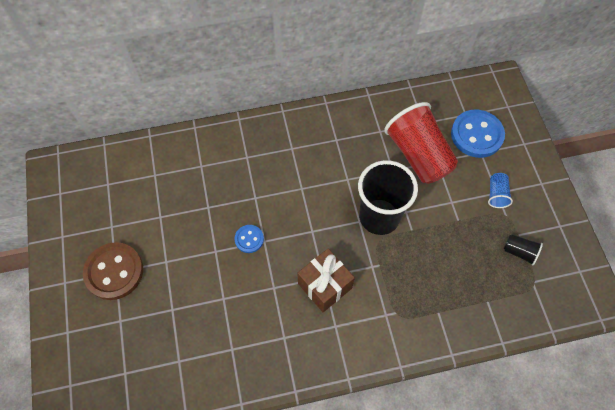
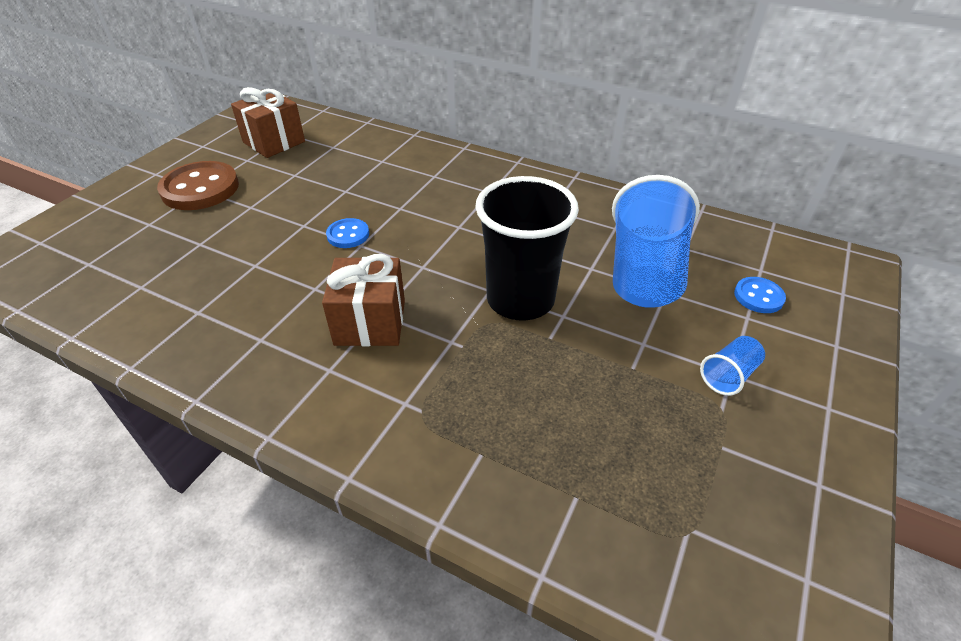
camera: 40 degrees right, 20 degrees down
red cup [384,102,458,184] -> blue cup [612,175,700,308]
blue button [451,110,505,158] -> blue button [734,277,786,313], size x0.52
black cup [504,234,543,265] -> none
none -> brown gift [231,87,305,158]

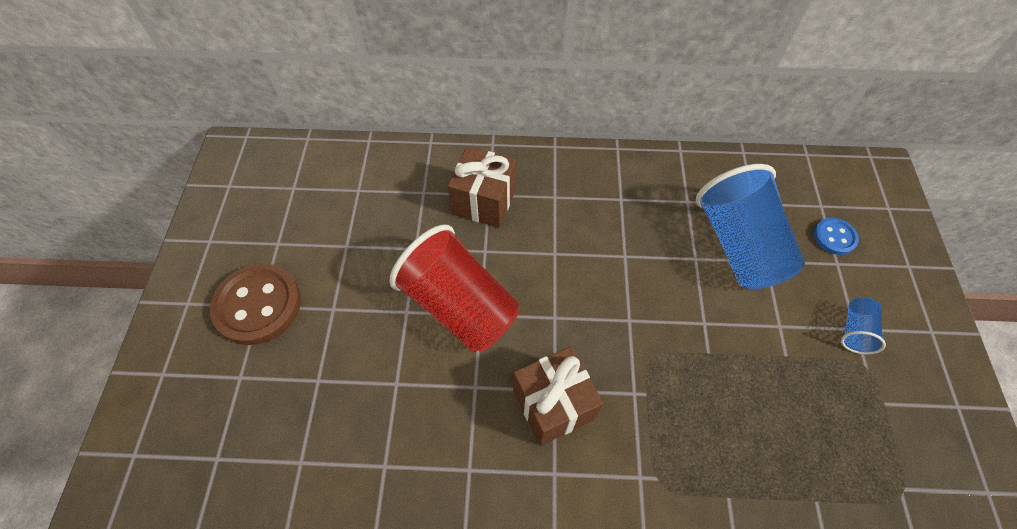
camera: 25 degrees left, 15 degrees up
brown gift [231,87,305,158] -> brown gift moved to [448,146,516,228]
blue button [326,218,369,248] -> red cup [389,225,519,352]
black cup [475,176,579,321] -> none

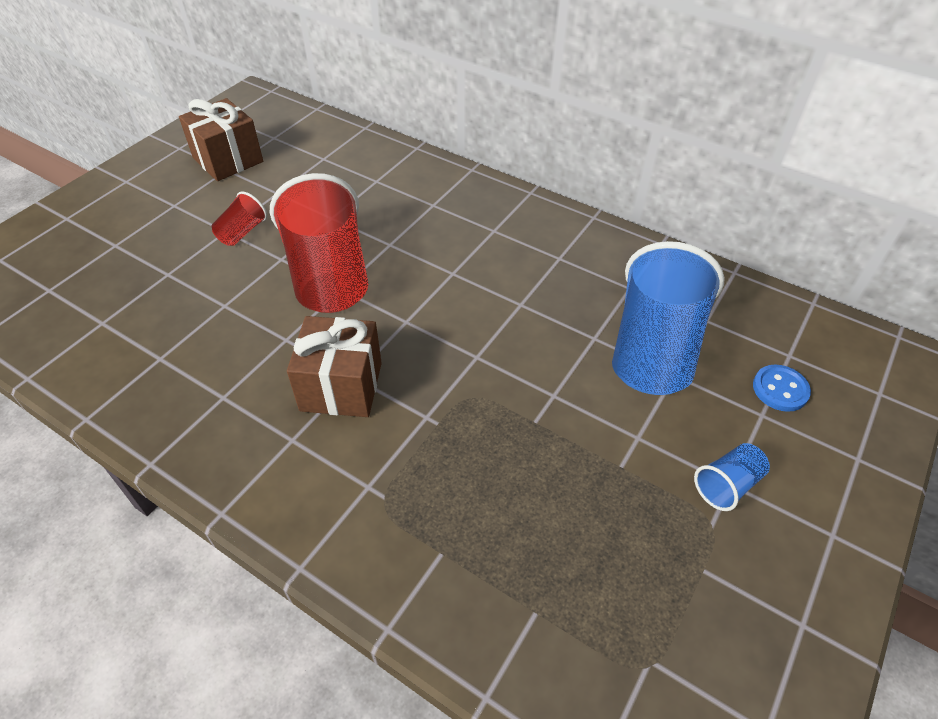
camera: 30 degrees right, 10 degrees down
brown button [210,264,301,345] -> none
brown gift [448,146,516,228] -> brown gift moved to [179,98,263,181]
none -> red cup [212,191,267,246]

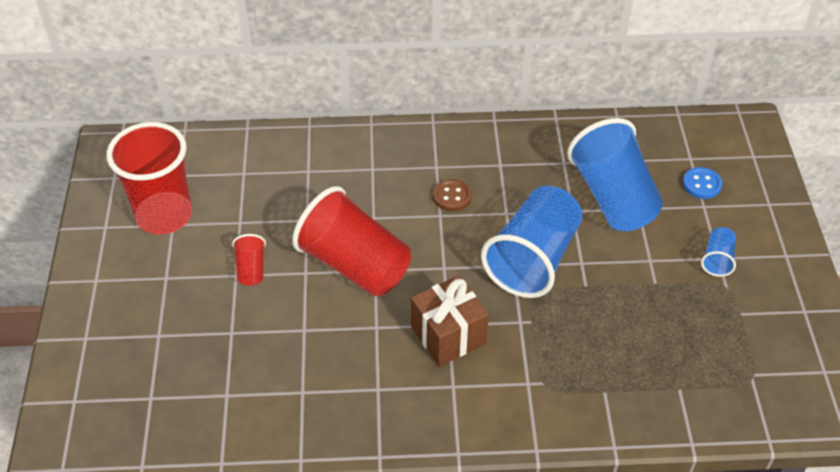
camera: 35 degrees left, 0 degrees up
brown gift [179,98,263,181] -> red cup [106,122,192,235]
none -> brown button [433,179,472,211]
none -> blue cup [481,186,582,298]

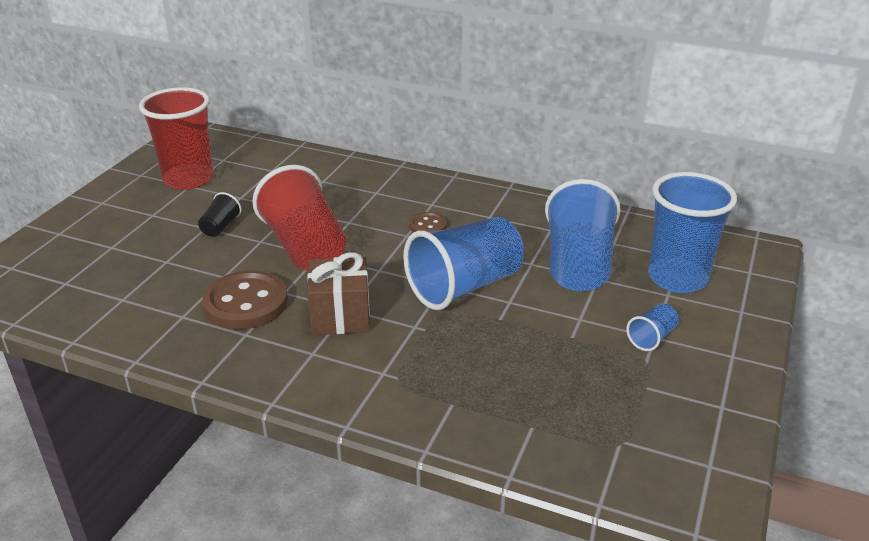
camera: 25 degrees right, 15 degrees down
red cup [232,234,266,286] -> black cup [198,192,242,237]
blue button [683,167,722,199] -> blue cup [648,172,737,293]
none -> brown button [202,270,288,329]

